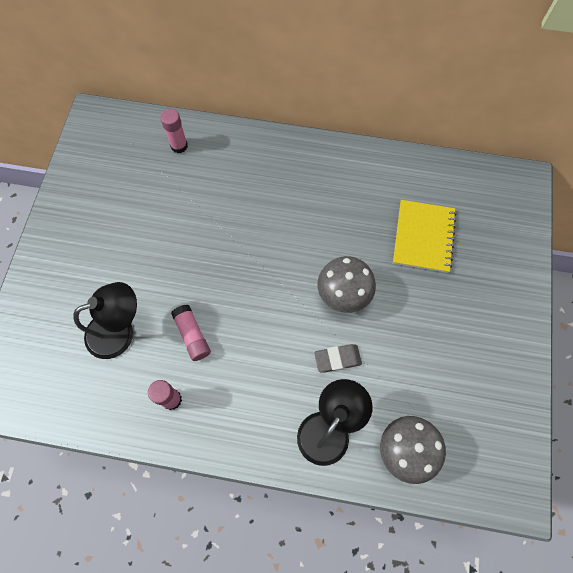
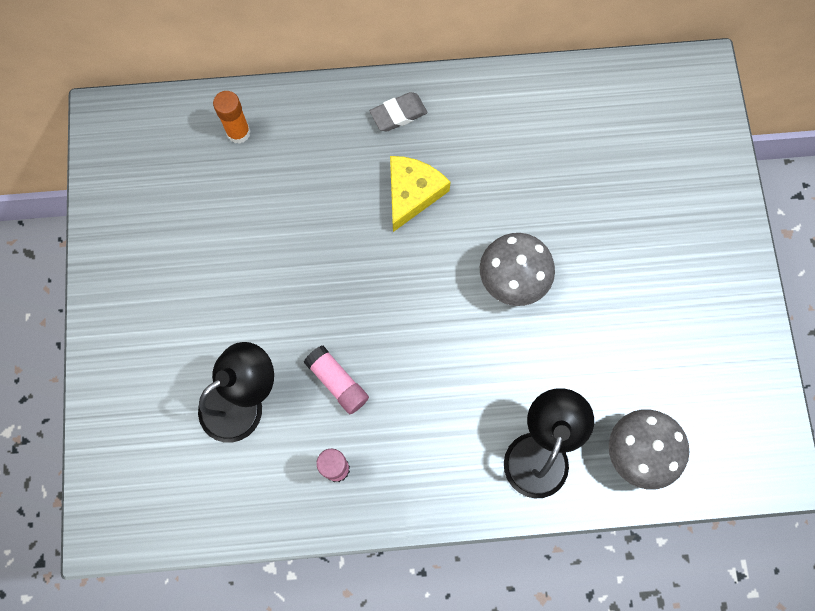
camera: 15 degrees left, 5 degrees up
pink glue stick [160,109,188,153] -> orange glue stick [213,91,251,144]
grey eraser [314,344,362,373] -> grey eraser moved to [370,92,427,132]
yellow notebook [393,200,456,273] -> none
none -> yellow cheese [390,156,451,232]

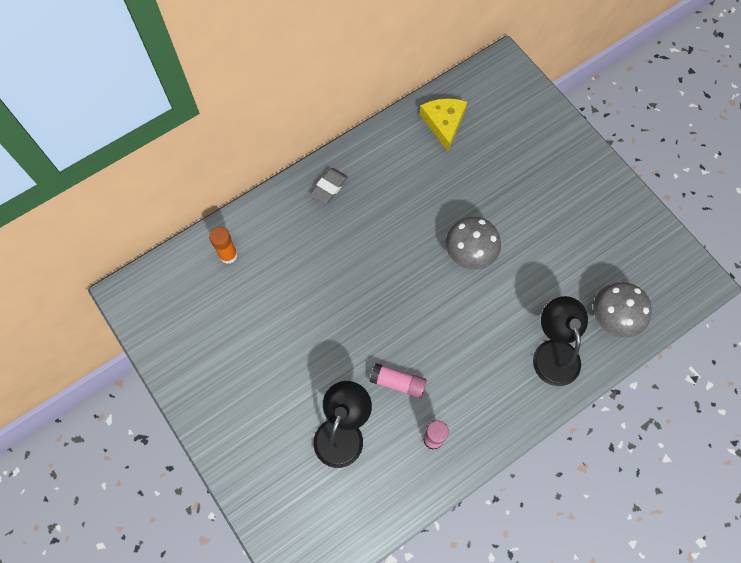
camera: 30 degrees left, 5 degrees down
yellow cheese [390,156,451,232] -> yellow cheese moved to [420,98,467,151]

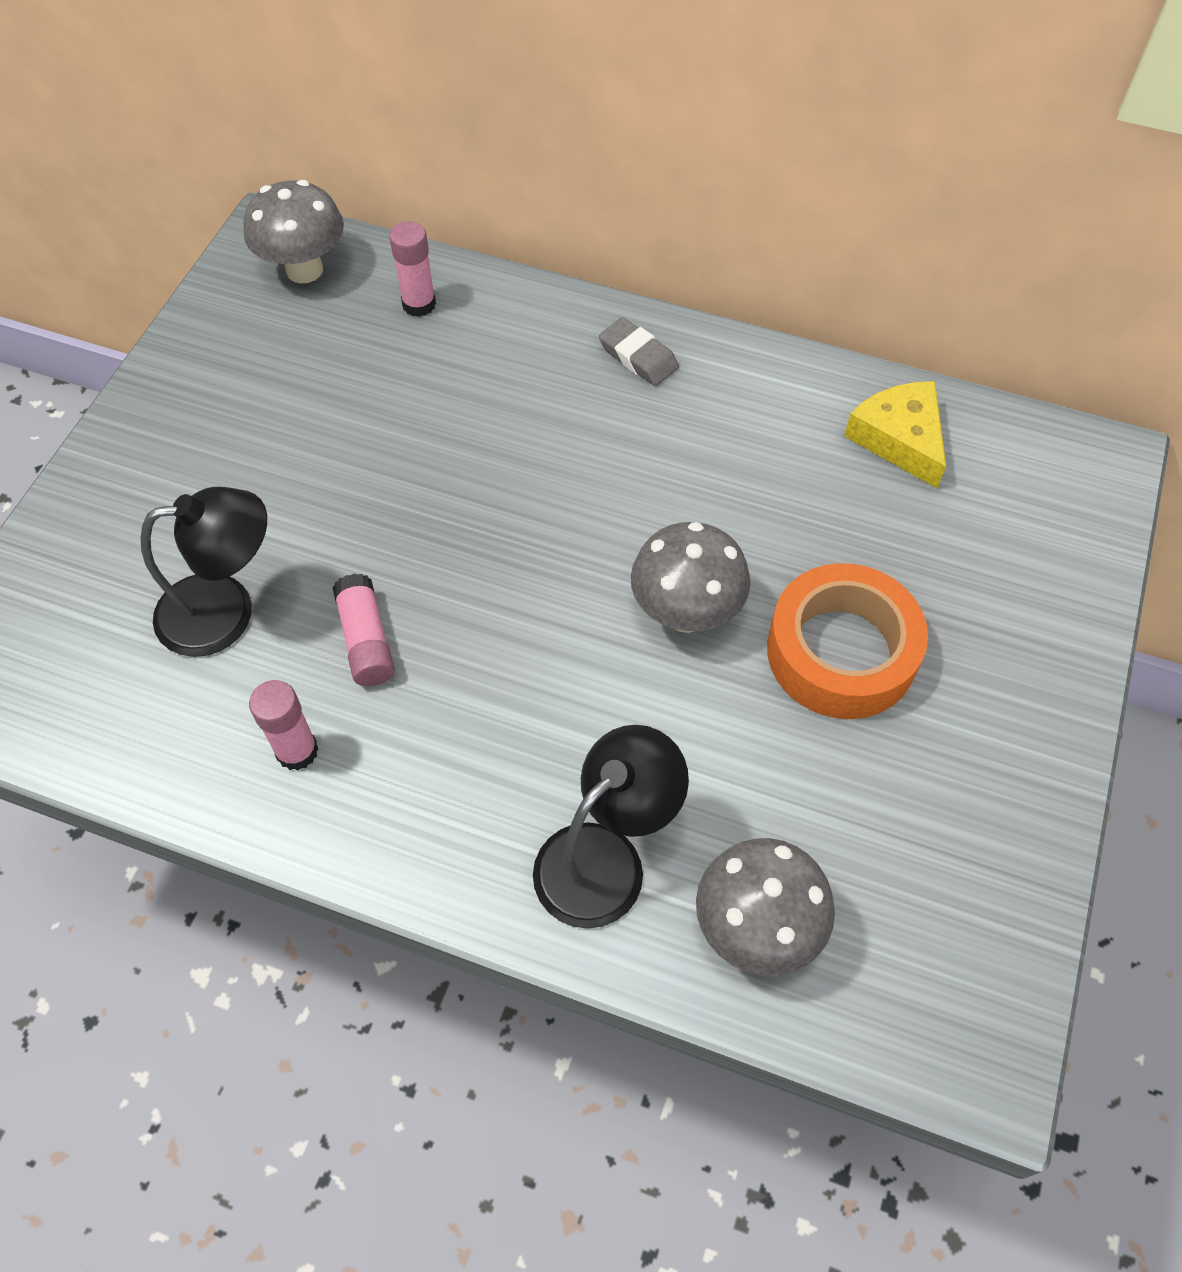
camera: 55 degrees right, 10 degrees down
orange glue stick [209,227,238,264] -> pink glue stick [389,221,436,317]
grey eraser [310,168,348,204] -> grey eraser turned 45 degrees clockwise [599,317,679,386]
yellow cheese [420,98,467,151] -> yellow cheese turned 75 degrees counterclockwise [844,381,946,488]
none -> grey mushroom [243,180,344,283]
none -> orange tape [767,563,928,719]

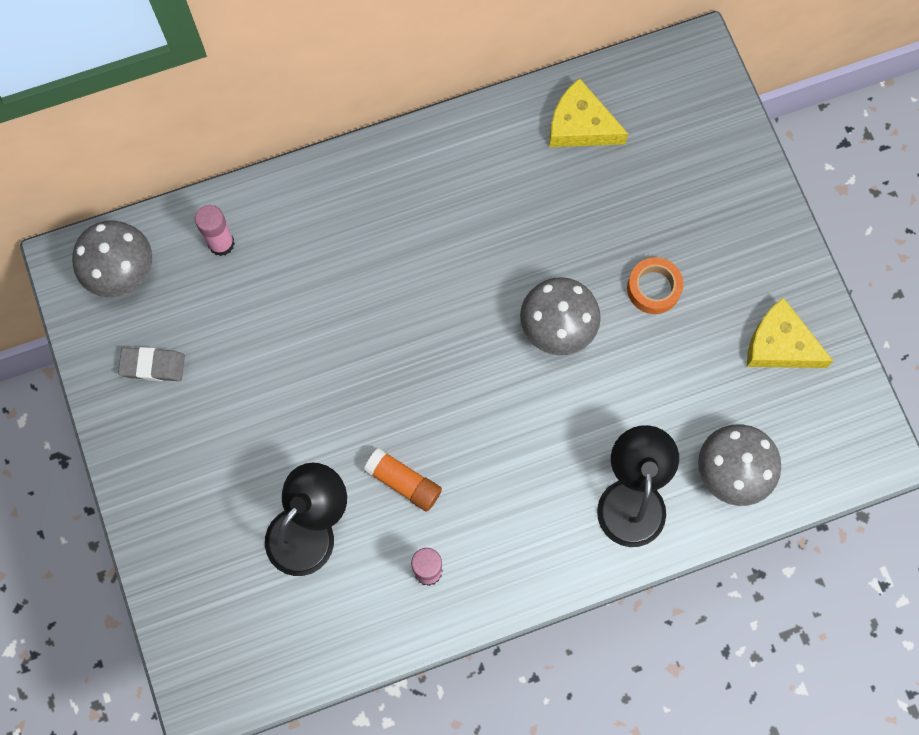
camera: 40 degrees left, 15 degrees up
pink glue stick [332,574,395,686] -> orange glue stick [364,448,442,512]
grey eraser [599,317,679,386] -> grey eraser moved to [118,347,185,381]
orange tape [767,563,928,719] -> orange tape [627,257,683,314], size x0.54
none -> yellow cheese [747,298,833,368]

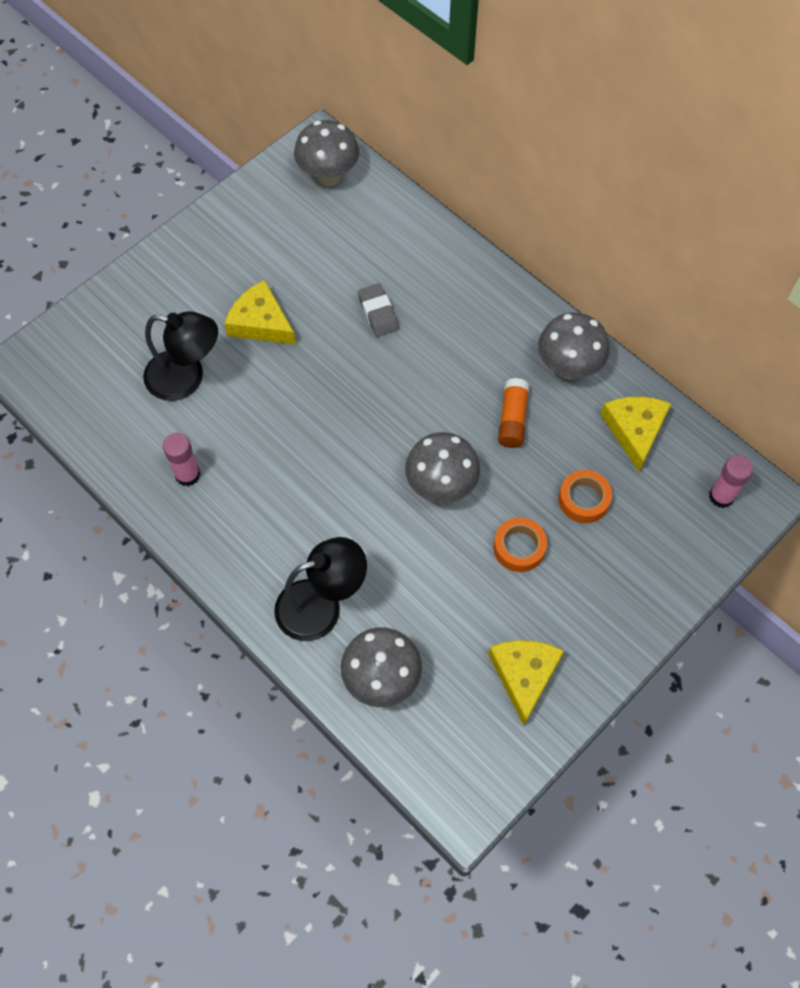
camera: 65 degrees right, 10 degrees down
grey eraser [118,347,185,381] -> grey eraser moved to [358,283,399,337]
pink glue stick [195,205,235,256] -> pink glue stick moved to [709,455,753,508]
orange glue stick [364,448,442,512] -> orange glue stick moved to [498,378,529,448]
none -> yellow cheese [224,280,296,345]
none -> grey mushroom [538,312,610,379]
none -> orange tape [559,470,612,523]

